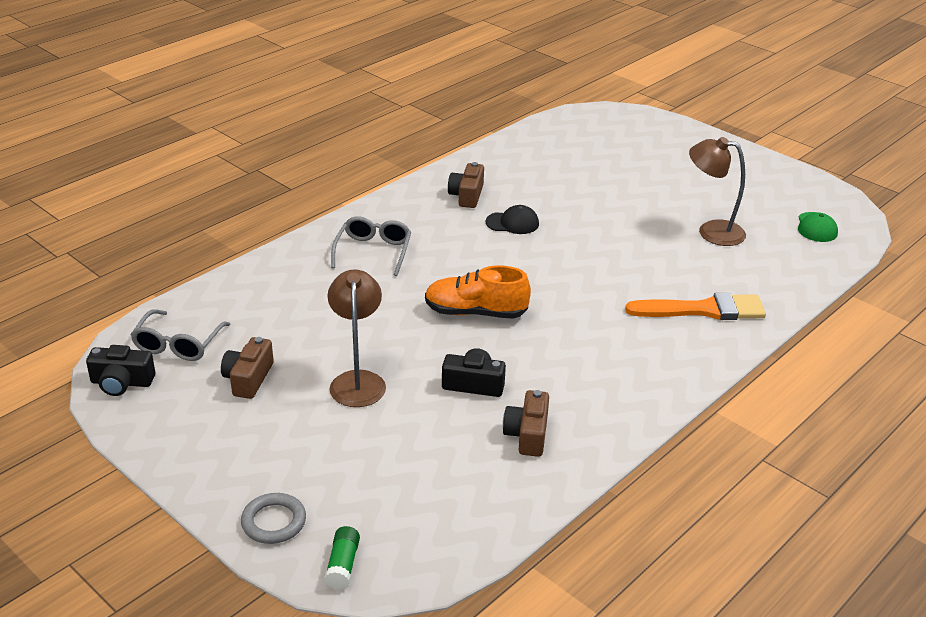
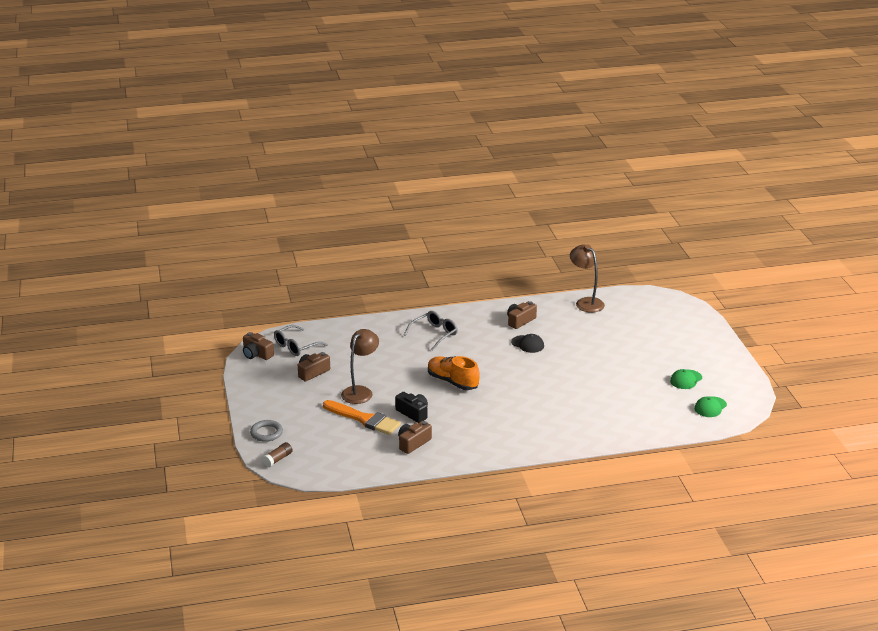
camera: 35 degrees right, 5 degrees down
black camera [86,345,155,396] -> brown camera [243,332,274,360]
green glue stick [324,526,360,589] -> brown glue stick [263,442,293,467]
orange brush [625,293,766,320] -> orange brush moved to [323,400,401,435]
brown lamp [689,137,746,246] -> brown lamp moved to [570,245,605,313]
none -> green cap [670,369,702,389]

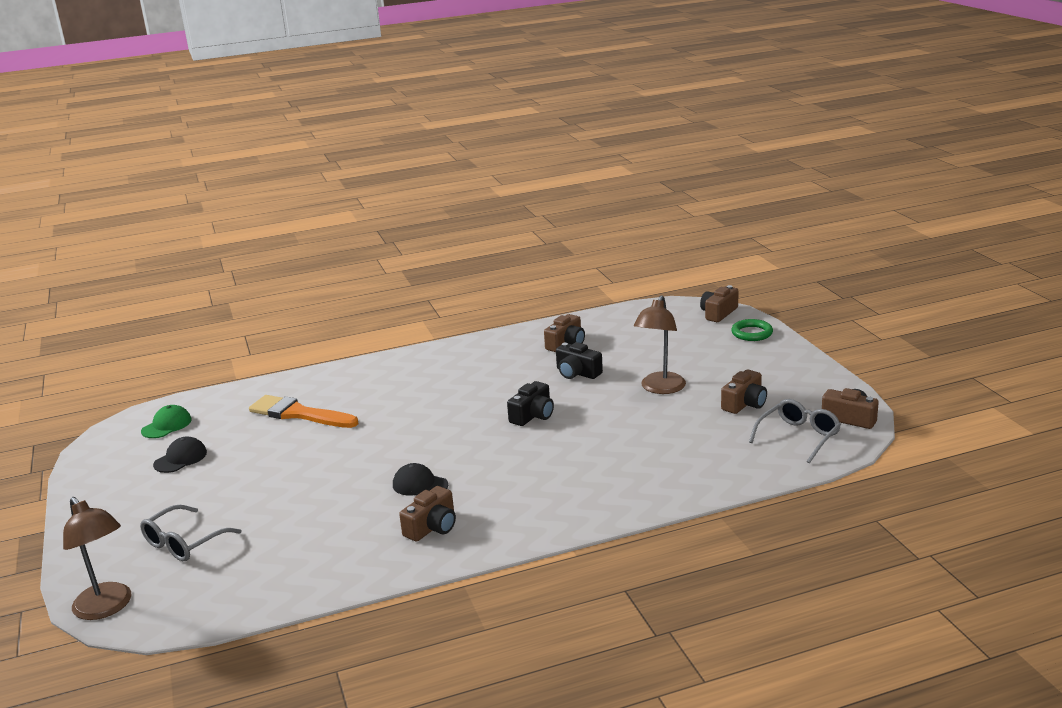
camera: 175 degrees right, 5 degrees down
grey ring [250,420,283,442] -> green ring [731,319,773,341]
brown glue stick [263,442,293,467] -> brown camera [700,285,739,322]
orange brush [323,400,401,435] -> orange brush moved to [249,395,359,428]
grey glasses [404,311,458,350] -> grey glasses moved to [140,505,242,561]
orange shoe [428,356,480,390] -> black camera [507,381,554,426]
brown lamp [570,245,605,313] -> brown lamp moved to [63,497,131,620]
green cap [670,369,702,389] -> black cap [153,436,207,473]

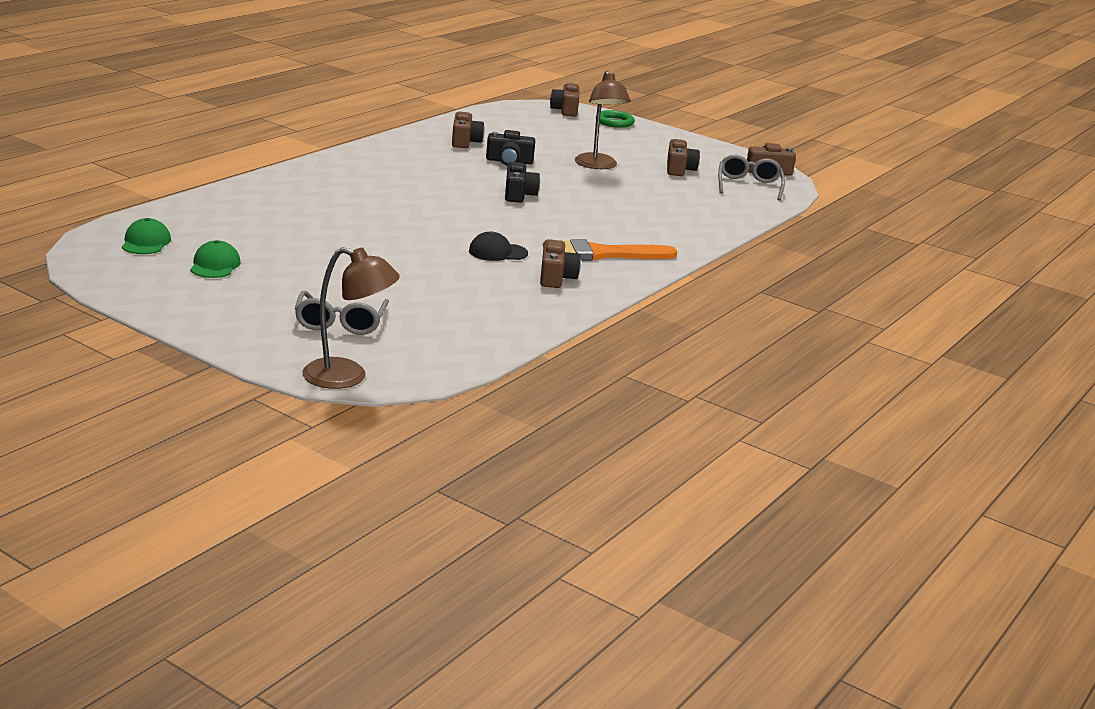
camera: 40 degrees left, 0 degrees up
black cap [153,436,207,473] -> green cap [190,240,241,278]
orange brush [249,395,359,428] -> orange brush moved to [543,239,677,261]

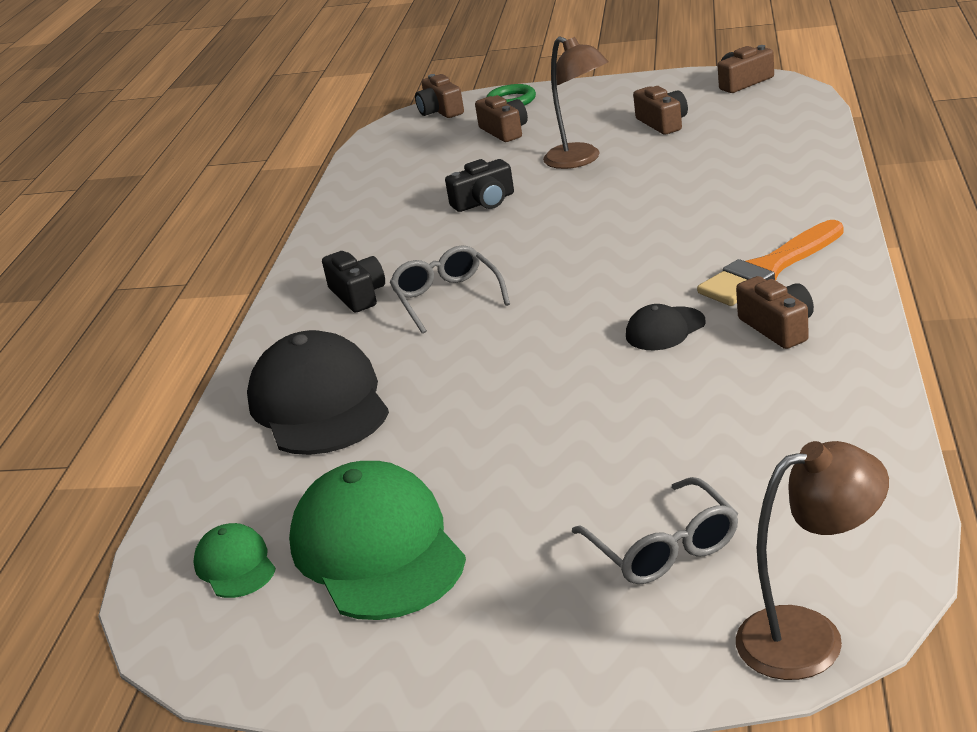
camera: 20 degrees left, 5 degrees up
green cap [190,240,241,278] -> green cap [289,461,466,620], size x2.10
brown camera [452,112,485,148] -> brown camera moved to [475,95,528,142]
black camera [505,162,540,203] -> black camera moved to [322,251,385,313]
grey glasses [718,155,785,201] -> grey glasses moved to [390,245,510,334]
none -> black cap [247,330,389,455]

